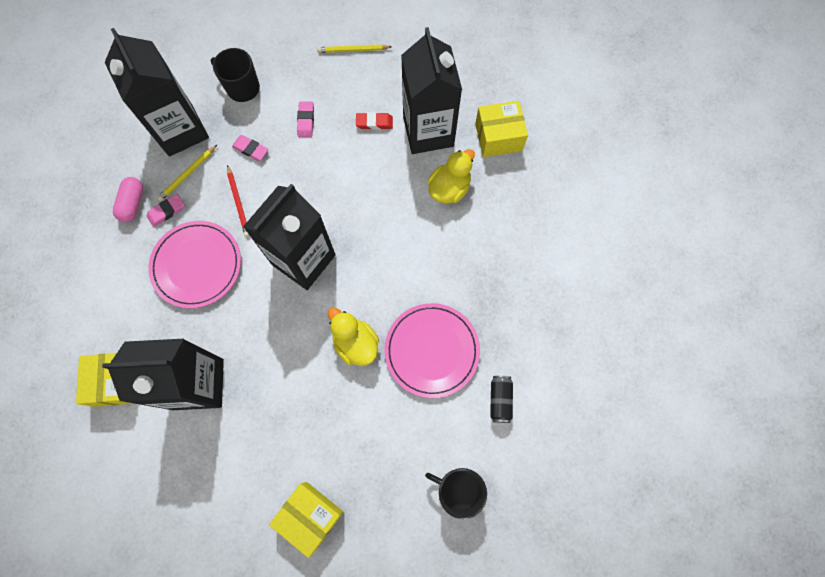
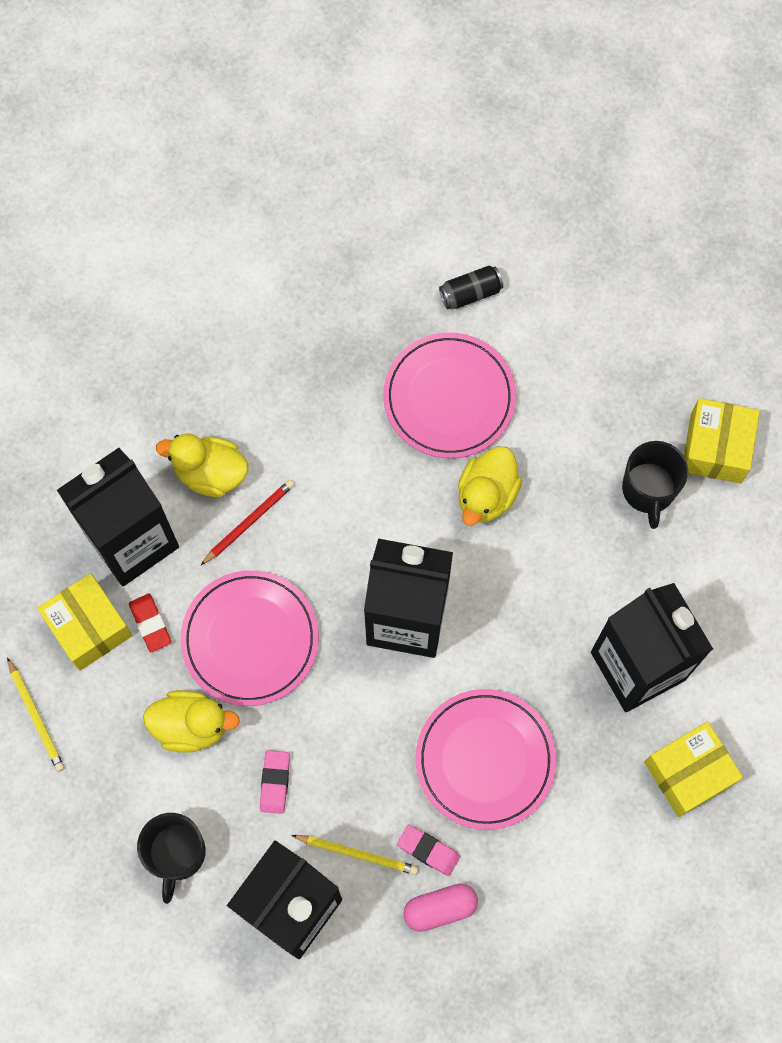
camera: 115 degrees left, 0 degrees up
red pencil [227,165,250,237] -> red pencil moved to [201,480,294,565]
pink eraser [297,101,314,137] -> yellow duck [143,690,240,753]
black mug [425,468,487,519] -> black mug moved to [622,441,688,529]
yellow box [475,101,528,157] -> yellow box moved to [37,573,133,670]
none -> pink plate [180,570,319,706]

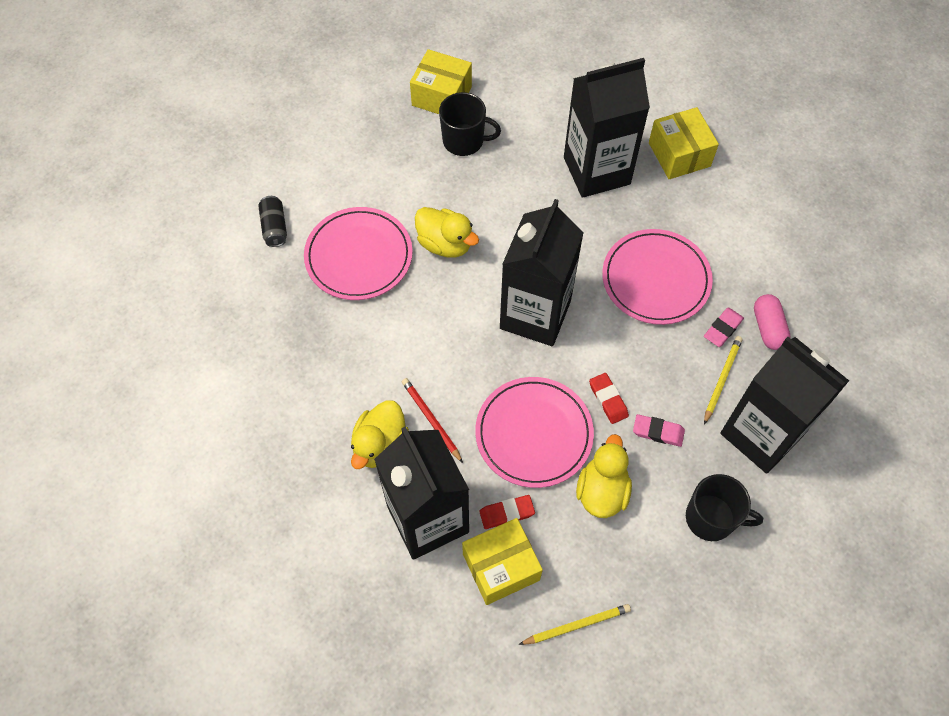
camera: 80 degrees left, 10 degrees down
none -> red eraser [589,373,629,424]

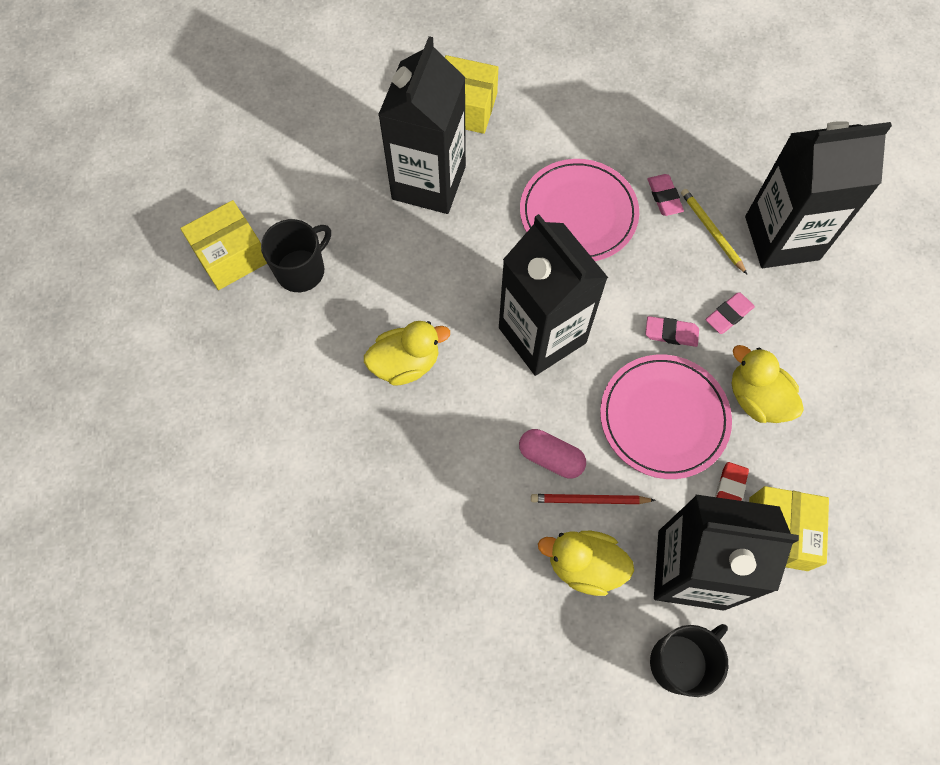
camera: 55 degrees left, 5 degrees up
black can [258,196,287,247] -> none
pink plate [304,207,413,300] -> none
yellow duck [351,400,409,469] -> yellow duck turned 135 degrees clockwise [538,531,634,596]
yellow pencil [519,604,631,645] -> none
red eraser [589,373,629,424] -> pink eraser [645,316,699,347]
black mug [686,474,763,541] -> black mug moved to [650,624,728,697]
pink capsule [754,294,790,350] -> pink capsule moved to [519,429,586,478]

